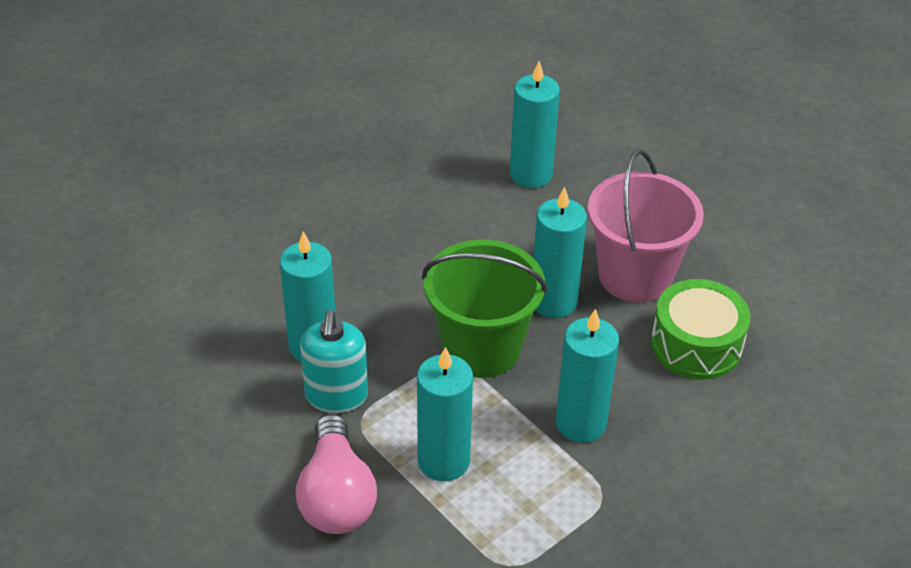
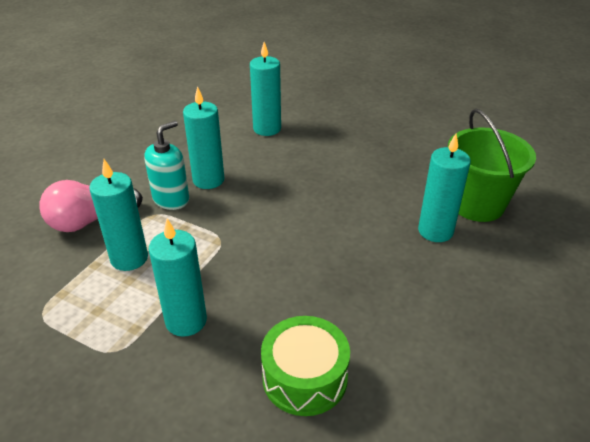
camera: 70 degrees right, 5 degrees down
turquoise soap dispenser [300,310,368,413] -> turquoise soap dispenser turned 150 degrees clockwise [144,121,189,210]
green bucket [422,239,547,378] -> green bucket moved to [448,109,536,222]
turquoise candle [533,187,587,318] -> turquoise candle moved to [250,42,281,136]
pink bucket [588,150,704,303] -> none

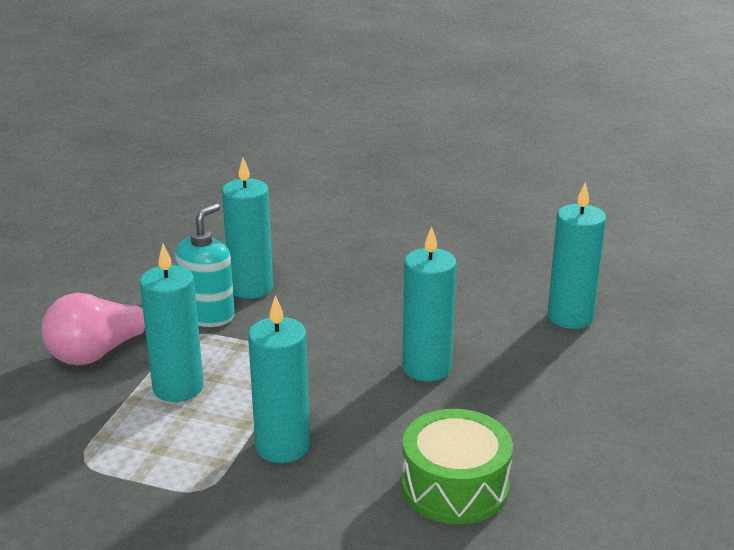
camera: 10 degrees left, 10 degrees down
turquoise candle [250,42,281,136] -> turquoise candle moved to [402,226,456,382]
green bucket [448,109,536,222] -> none

